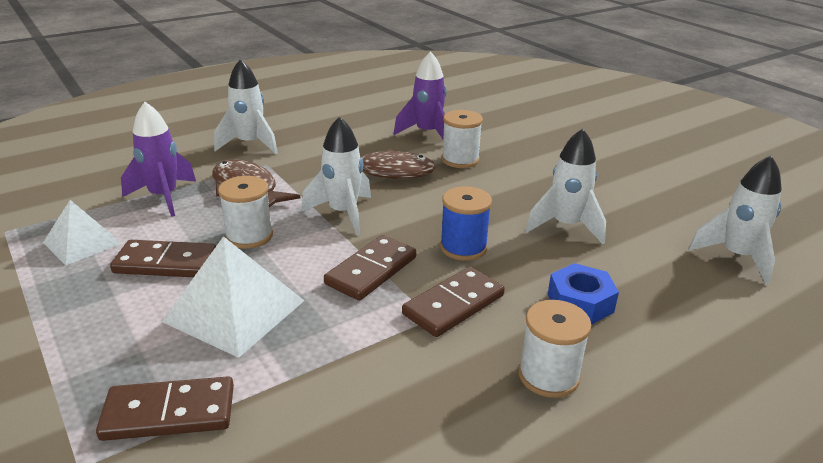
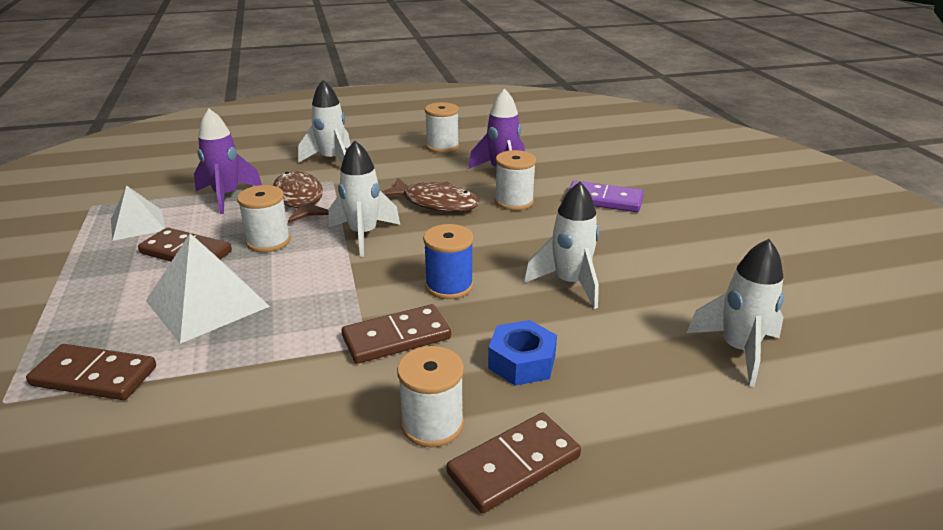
camera: 20 degrees right, 0 degrees up
brown domino [324,235,416,301] -> brown domino moved to [447,413,581,513]
none -> white spool [425,102,459,153]
none -> purple domino [568,181,644,212]

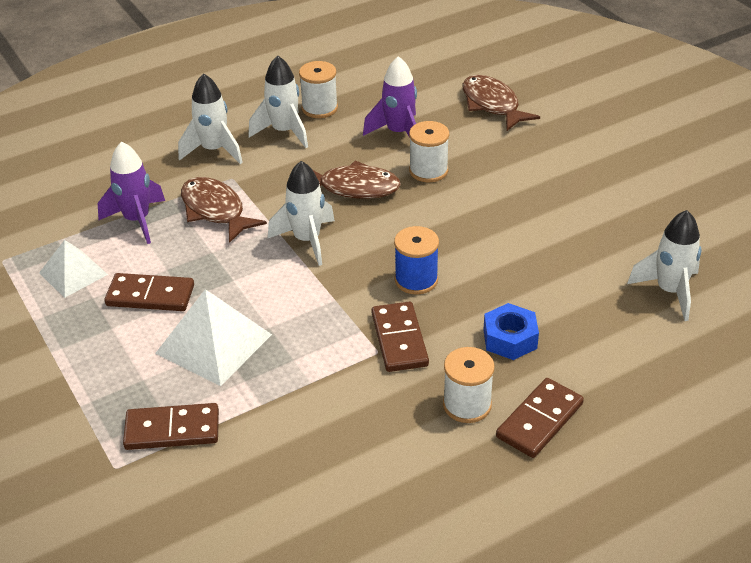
camera: 15 degrees left, 10 degrees up
white spool [237,185,291,252] -> none
brown domino [341,304,451,364] -> brown domino turned 60 degrees counterclockwise [372,302,429,372]
white rocket [524,181,599,309] -> white rocket moved to [248,55,308,148]
purple domino [568,181,644,212] -> none
none -> brown fish [462,75,540,131]

